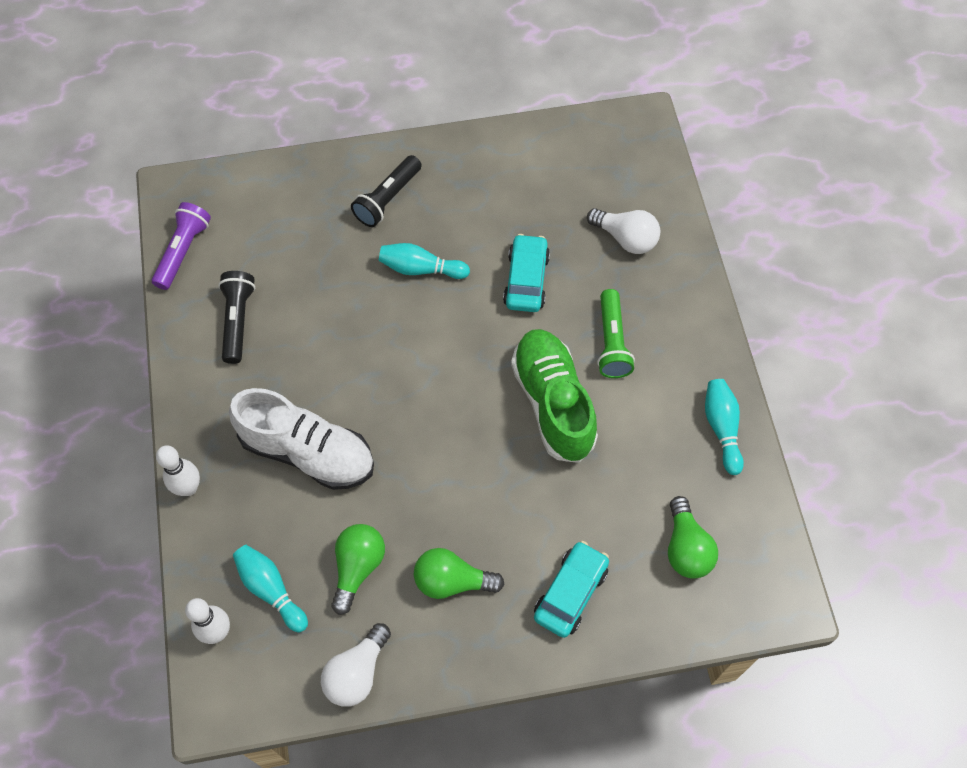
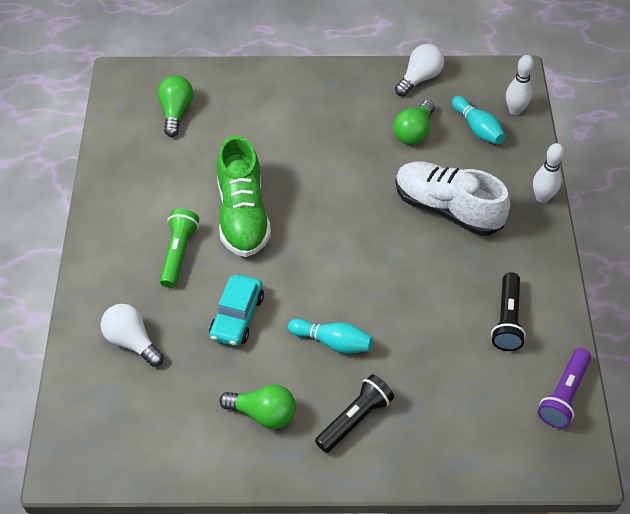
camera: 170 degrees left, 10 degrees down
green light bulb [414,548,504,599] -> green light bulb moved to [219,385,296,429]
turquoise car [534,541,609,638] -> none
turquoise bowling pin [705,379,744,475] -> none

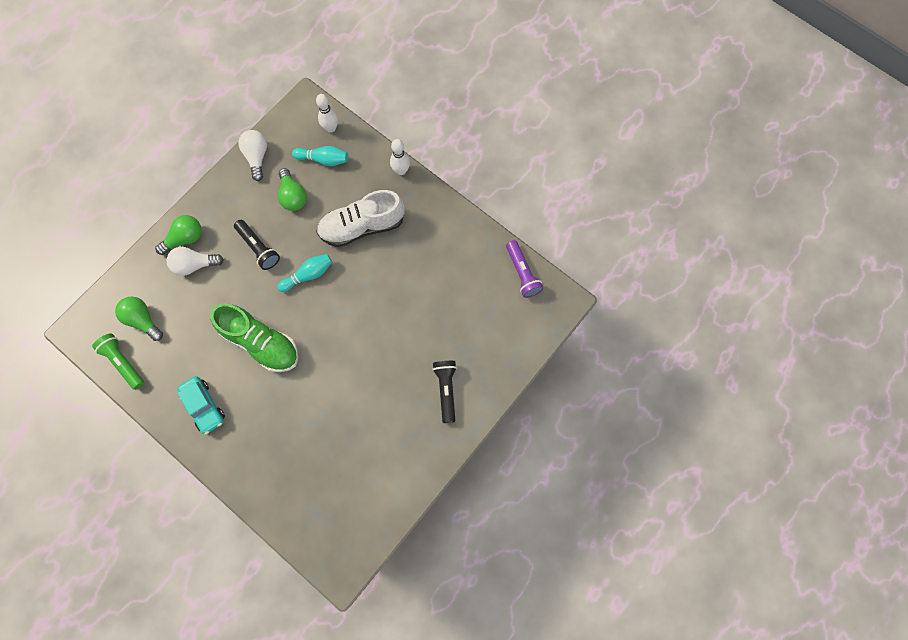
camera: 50 degrees left, 20 degrees up
white light bulb [100,304,164,367] -> white light bulb moved to [167,247,224,276]
green flashlight [160,209,199,288] -> green flashlight moved to [92,333,144,390]
turquoise car [209,274,264,346] -> turquoise car moved to [177,376,225,435]
green light bulb [219,385,296,429] -> green light bulb moved to [155,215,202,255]
turquoise bowling pin [288,319,373,354] -> turquoise bowling pin moved to [277,254,332,292]
black flashlight [491,272,526,351] -> black flashlight moved to [234,220,280,270]

